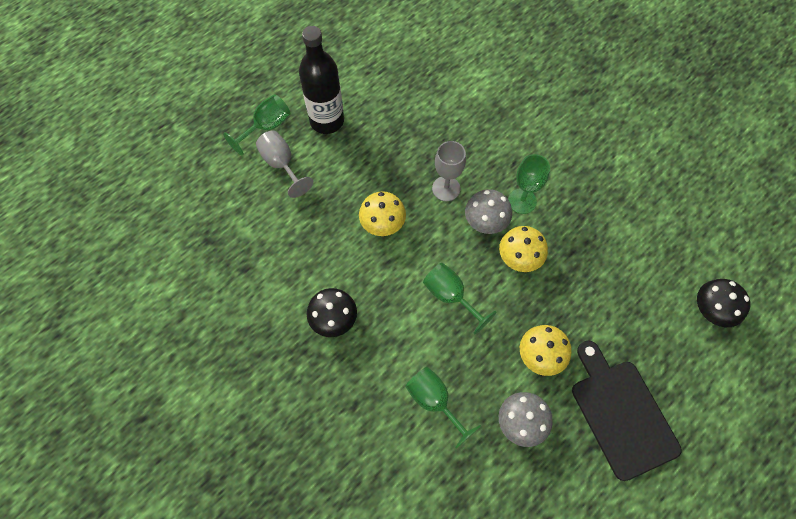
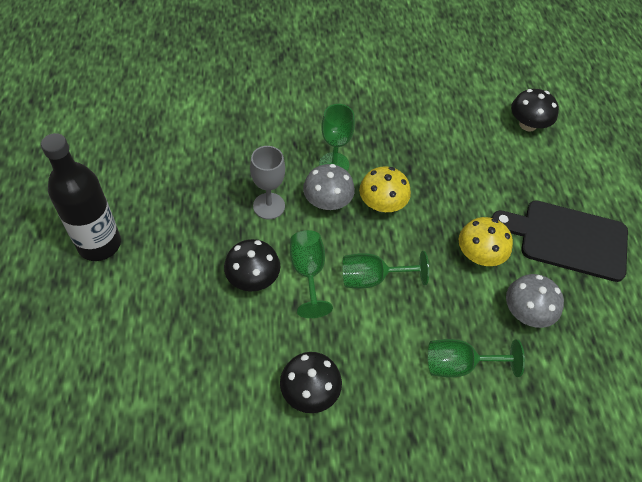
camera: 55 degrees left, 10 degrees down
green goblet [223,94,290,156] -> green goblet moved to [290,230,333,318]
grey goblet [256,130,313,198] -> none
yellow mushroom [359,191,406,236] -> black mushroom [224,239,280,291]

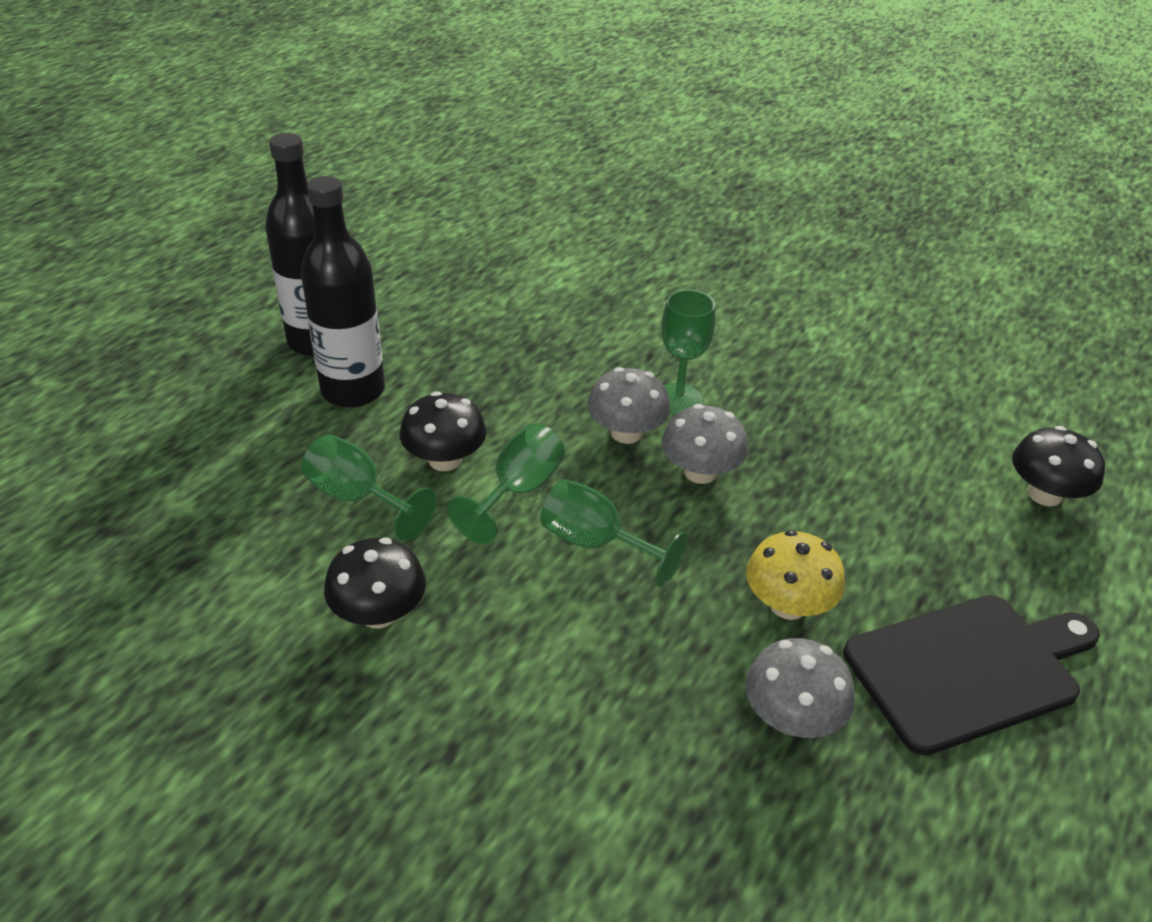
camera: 40 degrees right, 15 degrees down
grey goblet [250,146,285,219] -> none
yellow mushroom [359,167,411,212] -> grey mushroom [662,404,748,484]
green goblet [428,339,525,378] -> green goblet moved to [301,434,437,541]
black cutting board [492,200,628,282] -> black cutting board turned 105 degrees clockwise [843,595,1100,756]
none -> black bottle [301,176,385,408]

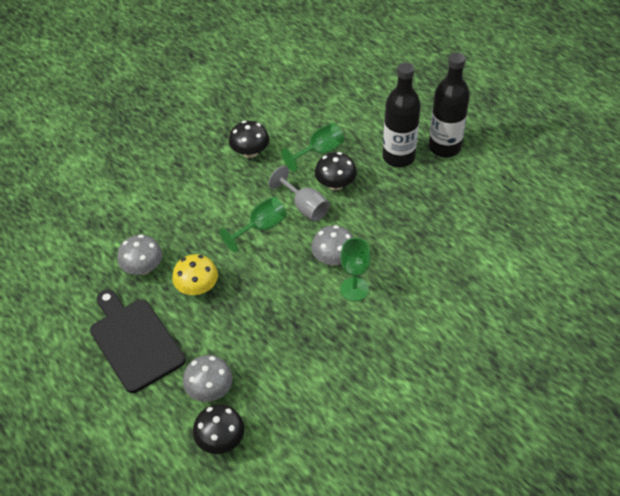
camera: 110 degrees right, 10 degrees up
green goblet [447,423,565,544] -> grey goblet [268,166,330,222]
grey mushroom [662,404,748,484] -> grey mushroom moved to [183,355,233,402]
black cutting board [843,595,1100,756] -> black cutting board turned 150 degrees clockwise [90,289,186,393]

